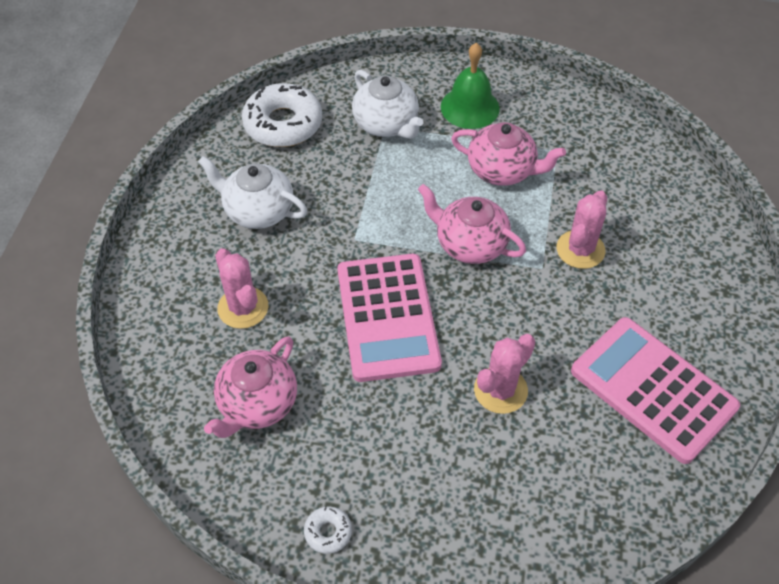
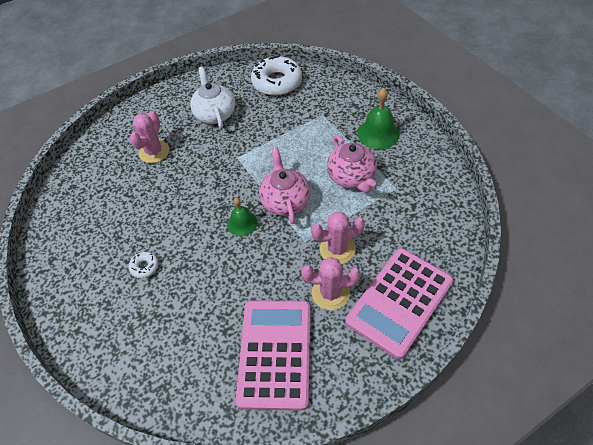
camera: 50 degrees right, 0 degrees up
pink teapot [204,336,297,438] -> none
white donut [304,506,352,554] -> white donut moved to [129,252,158,278]
pink calculator [337,254,442,382] -> pink calculator moved to [345,248,453,359]
white teapot [352,70,424,139] -> none
pink cactus [474,334,535,414] -> pink cactus moved to [301,257,361,310]
none -> green bell [227,197,258,236]

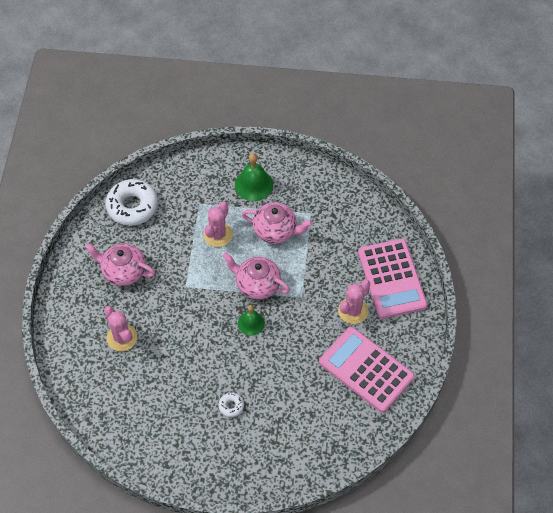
camera: 55 degrees left, 5 degrees up
white teapot [190,67,235,128] -> pink teapot [84,243,155,286]
pink cactus [311,212,365,264] -> pink cactus moved to [203,201,233,247]

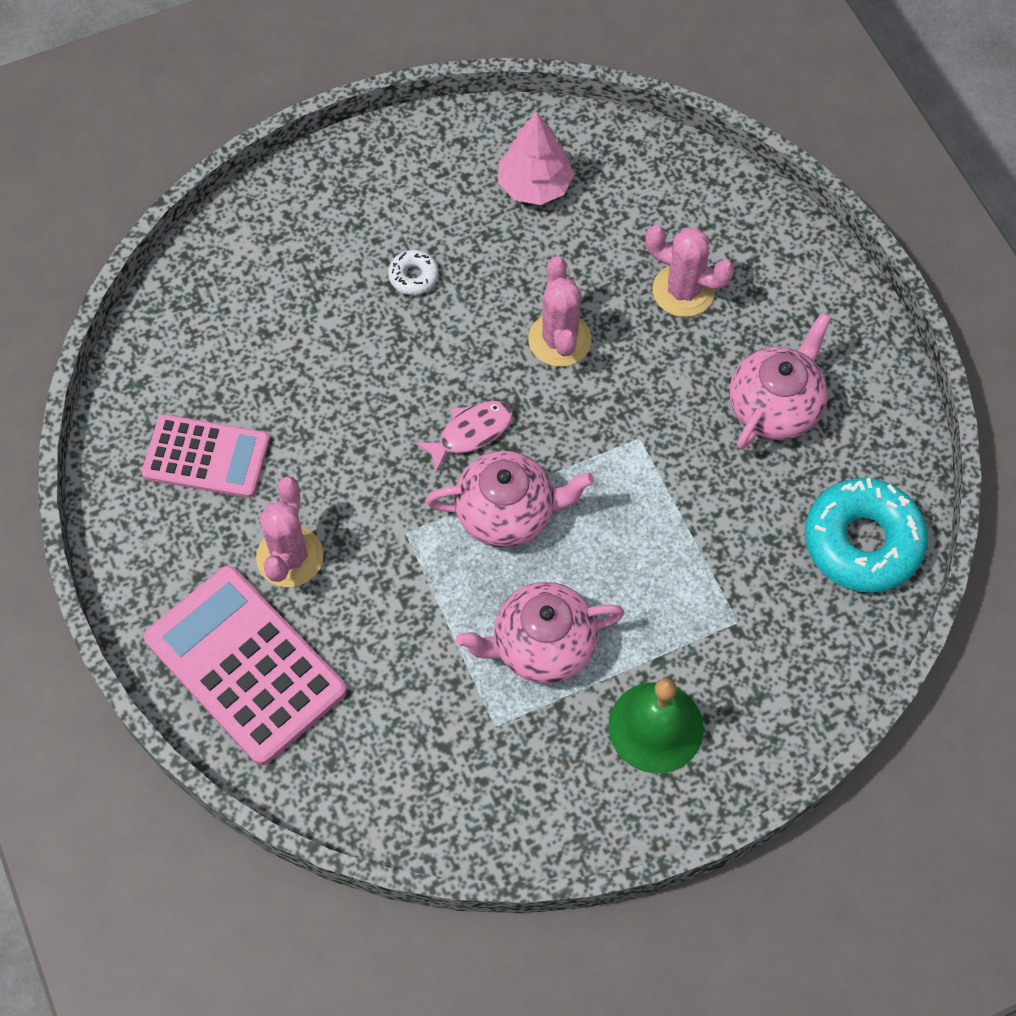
camera: 150 degrees right, 5 degrees up
pink teapot [84,243,155,286] -> pink teapot turned 45 degrees counterclockwise [730,313,831,450]
white donut [106,179,158,226] -> turquoise donut [805,478,928,593]
pink cactus [203,201,233,247] -> pink cactus moved to [528,256,592,367]
green bell [238,305,265,336] -> pink fish [415,401,513,473]
pink calculator [319,327,415,413] -> pink calculator [141,414,270,498], size x0.65
none -> pink tree [498,112,574,205]

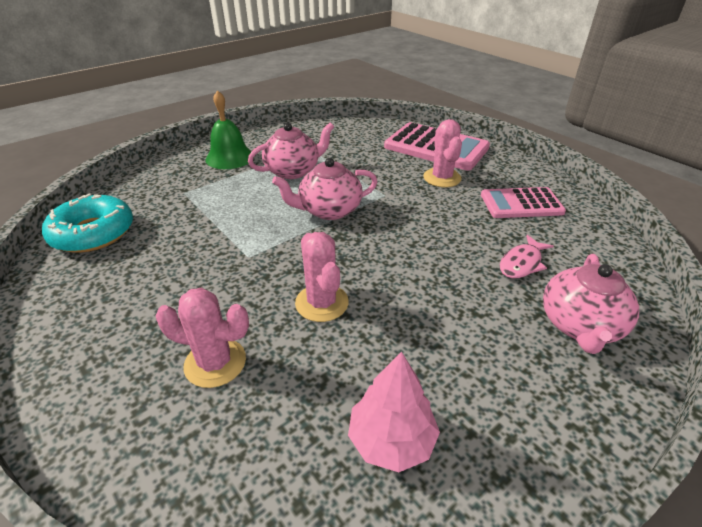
camera: 165 degrees right, 25 degrees down
white donut [388,250,439,295] -> none
pink fish [415,401,513,473] -> pink fish moved to [500,235,554,278]
pink teapot [730,313,831,450] -> pink teapot moved to [543,254,639,354]

